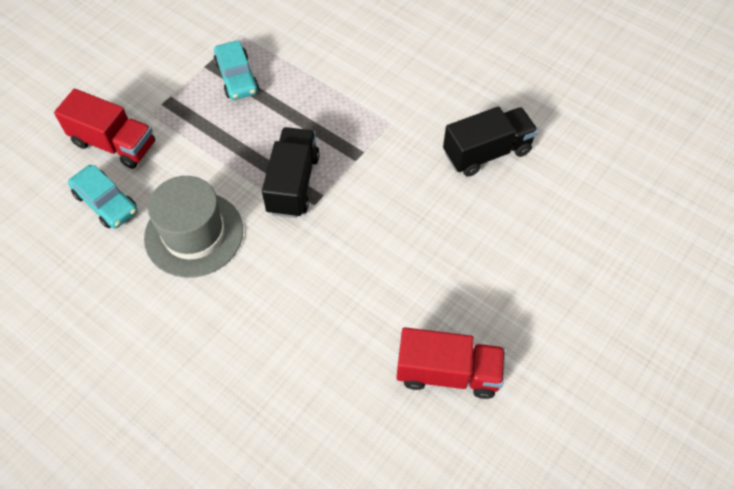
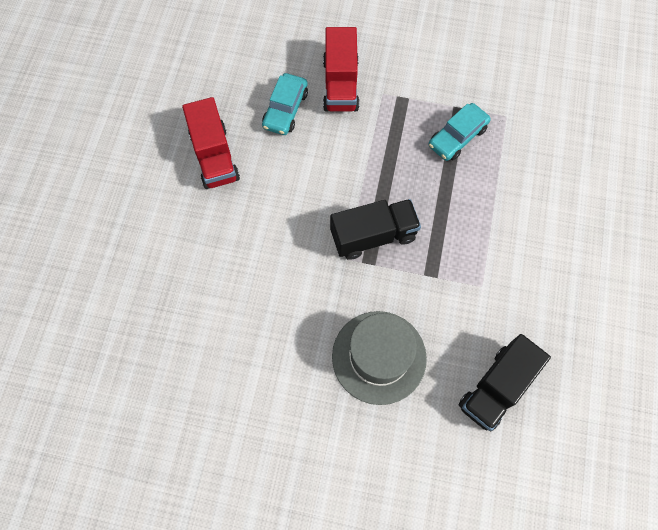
camera: 65 degrees right, 10 degrees up
grey hat [144,176,243,278] -> grey hat moved to [332,311,427,405]
red truck [397,327,505,399] -> red truck moved to [182,97,240,189]
black truck [443,106,538,177] -> black truck turned 90 degrees clockwise [459,334,551,431]

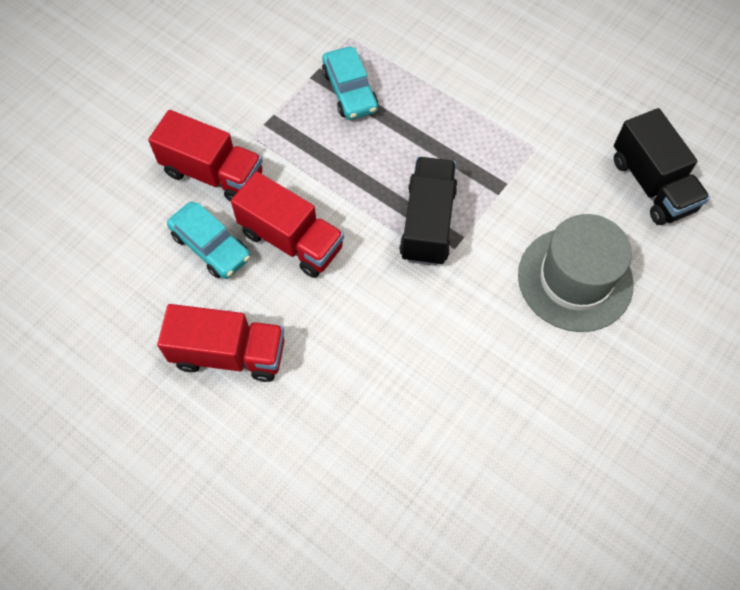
camera: 65 degrees left, 5 degrees down
none -> red truck [231,171,344,278]

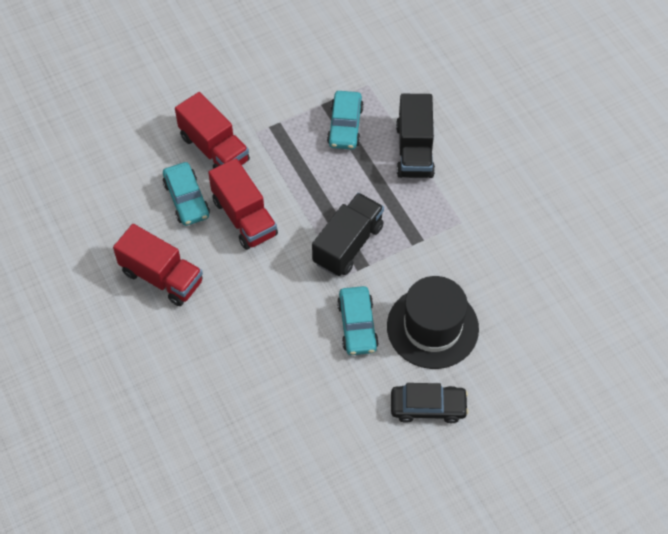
camera: 25 degrees right, 5 degrees down
grey hat [518,214,634,332] -> black hat [387,276,479,369]
black truck [614,108,710,225] -> black truck moved to [396,94,435,178]
none -> turquoise car [337,286,379,355]
none -> black car [391,383,469,423]

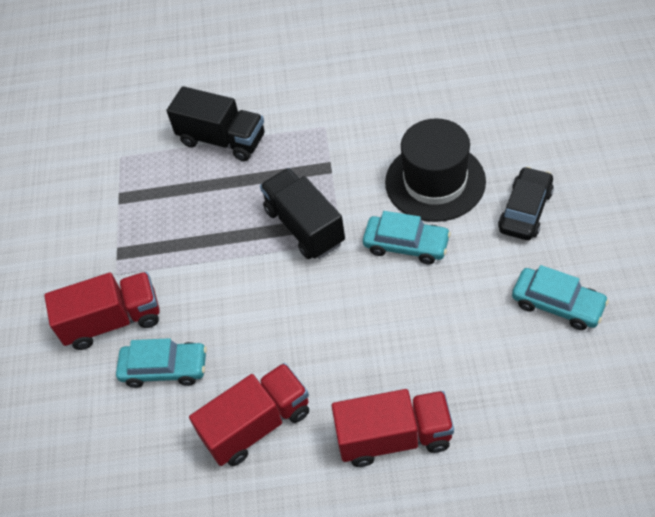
camera: 60 degrees left, 5 degrees down
red truck [208,158,278,250] -> red truck moved to [332,389,454,467]
turquoise car [327,91,364,150] -> turquoise car moved to [512,265,609,330]

